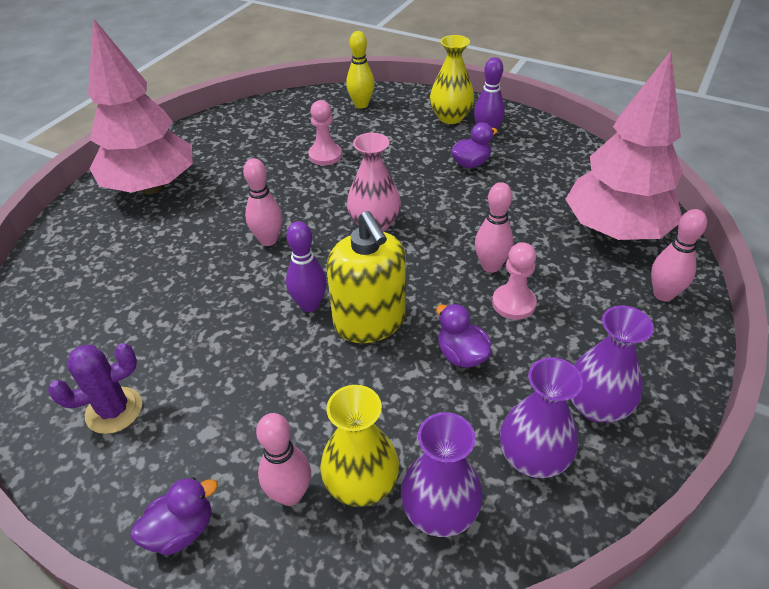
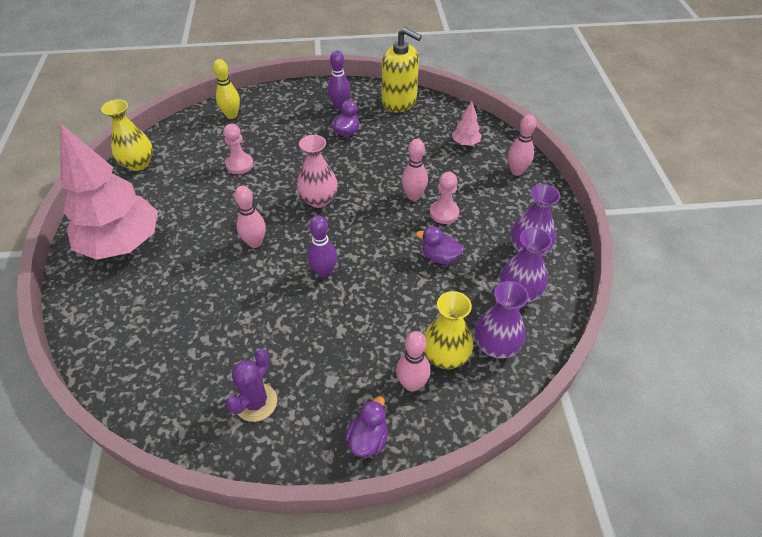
camera: 35 degrees left, 5 degrees up
yellow soap dispenser [327,211,406,343] -> yellow soap dispenser moved to [382,27,422,113]
yellow vase [430,35,474,124] -> yellow vase moved to [101,99,153,171]
pink tree [565,51,682,240] -> pink tree [452,101,482,146], size x0.40

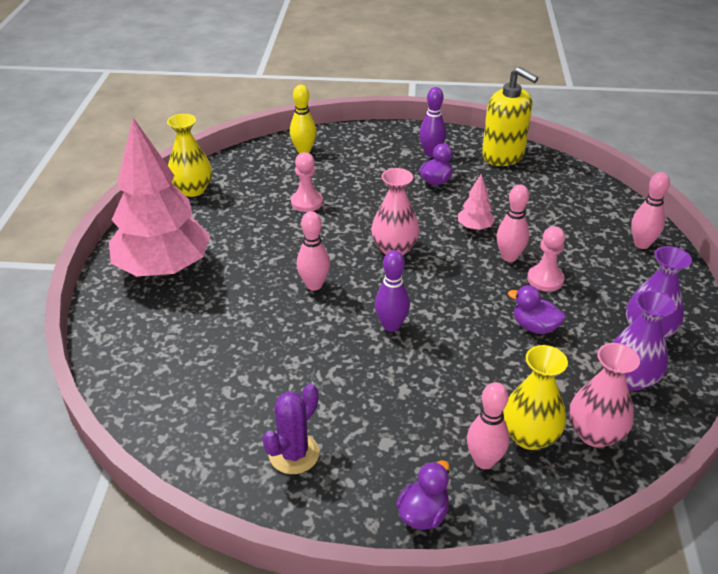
camera: 10 degrees right, 10 degrees down
pink tree [452,101,482,146] -> pink tree moved to [458,174,495,230]
purple vase [475,281,529,359] -> pink vase [569,343,640,448]

